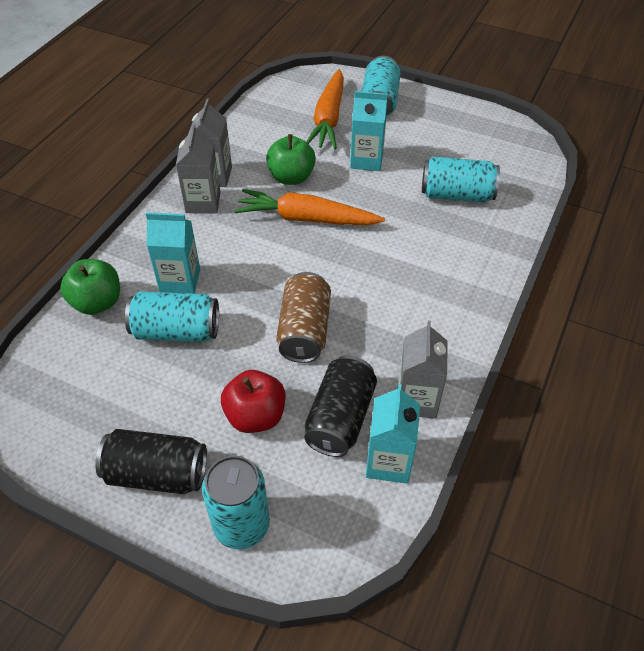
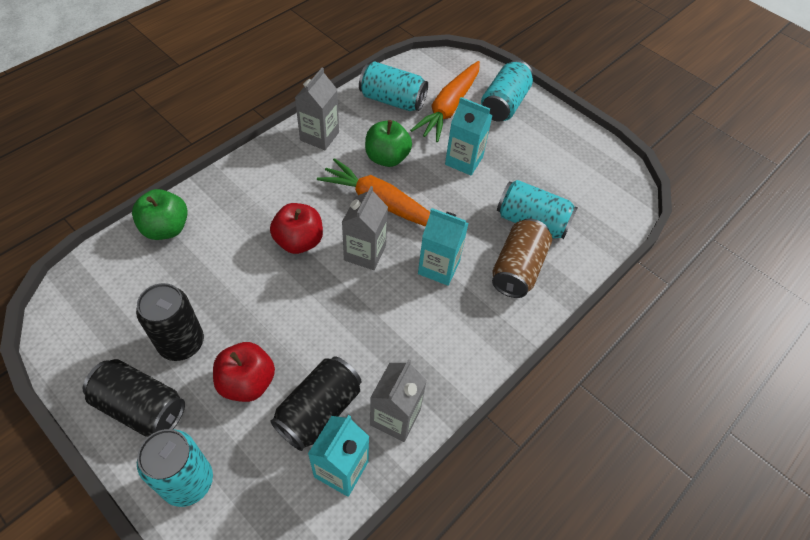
camera: 15 degrees right, 5 degrees up
turquoise can [125,291,219,342] -> turquoise can moved to [359,61,428,111]
turquoise carton [146,212,200,294] -> turquoise carton moved to [418,208,469,286]
grey carton [176,124,220,214] -> grey carton moved to [342,186,388,270]
brown can [276,272,331,363] -> brown can moved to [492,219,552,298]
none -> black can [136,283,204,361]
none -> red apple [270,203,323,254]

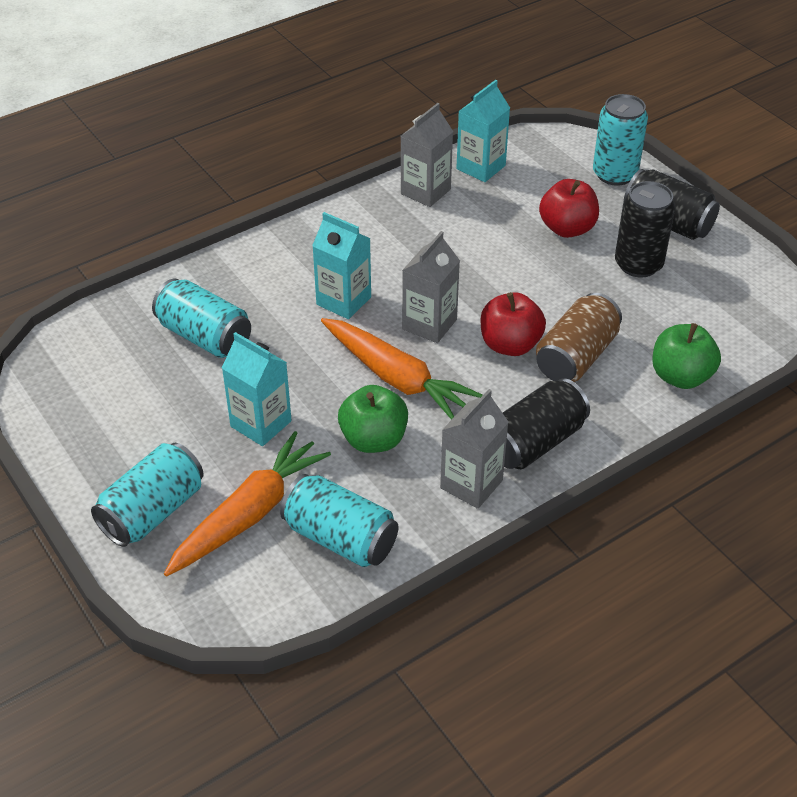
camera: 165 degrees left, 10 degrees down
black can [270,356,361,451] -> black can moved to [503,378,590,469]
brown can [492,219,552,298] -> brown can moved to [536,293,622,382]

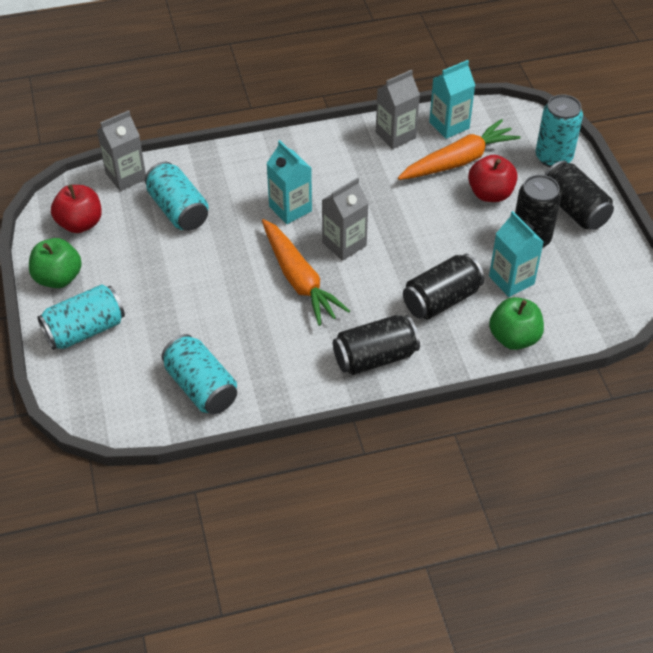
camera: 20 degrees right, 5 degrees up
orange carrot [164,431,331,576] -> orange carrot moved to [398,119,520,180]
turquoise carton [222,332,292,446] -> turquoise carton moved to [489,211,544,297]
green apple [338,385,408,453] -> green apple moved to [29,238,82,288]
grey carton [440,389,508,509] -> grey carton moved to [97,110,146,191]
red apple [481,292,546,356] -> red apple moved to [51,184,102,233]
brown can [536,293,622,382] -> black can [403,254,484,319]

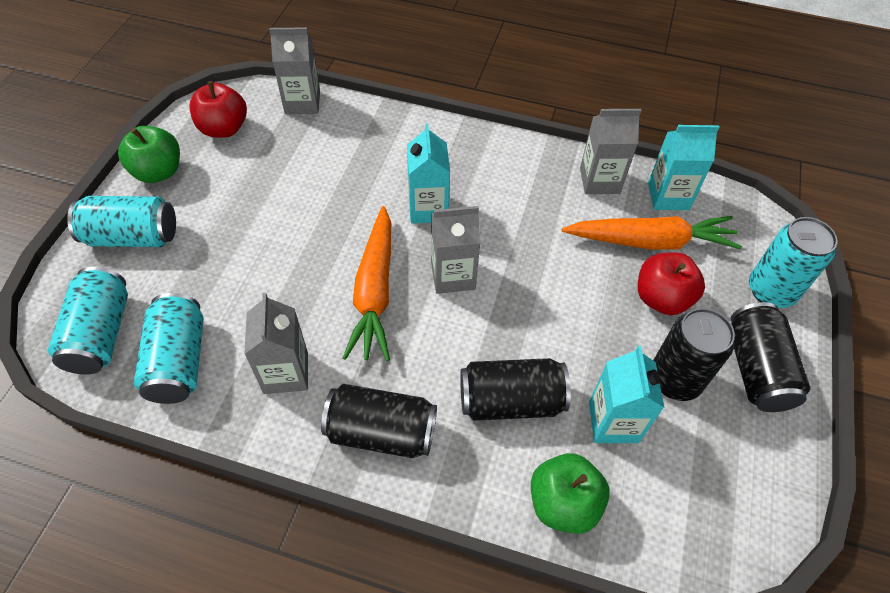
camera: 30 degrees right, 5 degrees up
turquoise can [145,162,209,231] -> turquoise can moved to [48,267,128,374]
none -> grey carton [244,293,308,394]

